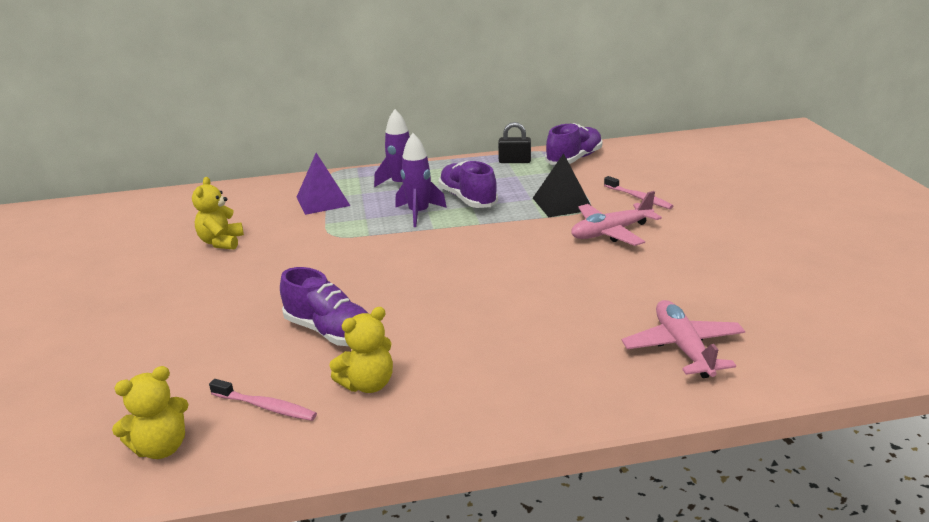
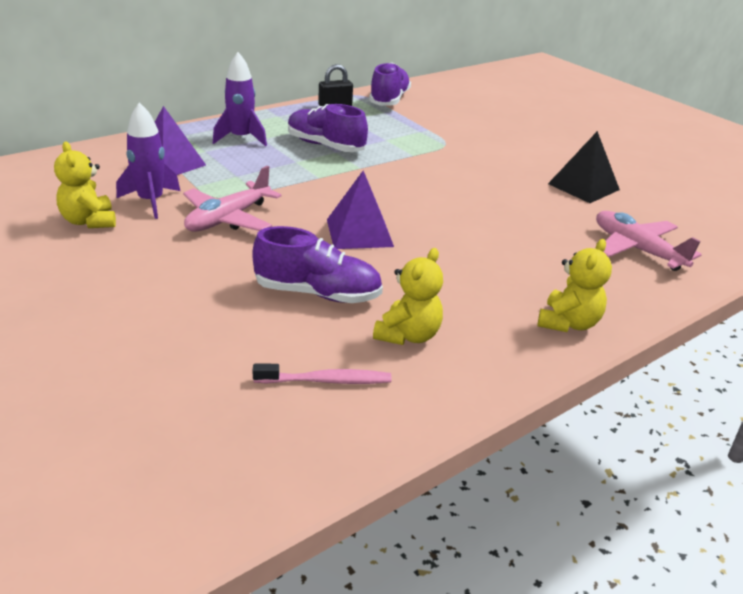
camera: 30 degrees left, 5 degrees up
yellow teddy bear [112,366,189,459] -> yellow teddy bear moved to [537,239,612,332]
purple rocket [395,133,447,227] -> purple rocket moved to [116,102,180,219]
black pyramid [533,153,591,217] -> black pyramid moved to [548,131,620,203]
pink plane [571,191,662,246] -> pink plane moved to [183,165,282,232]
pink toothbrush [604,176,673,209] -> none
none -> purple pyramid [327,171,394,249]

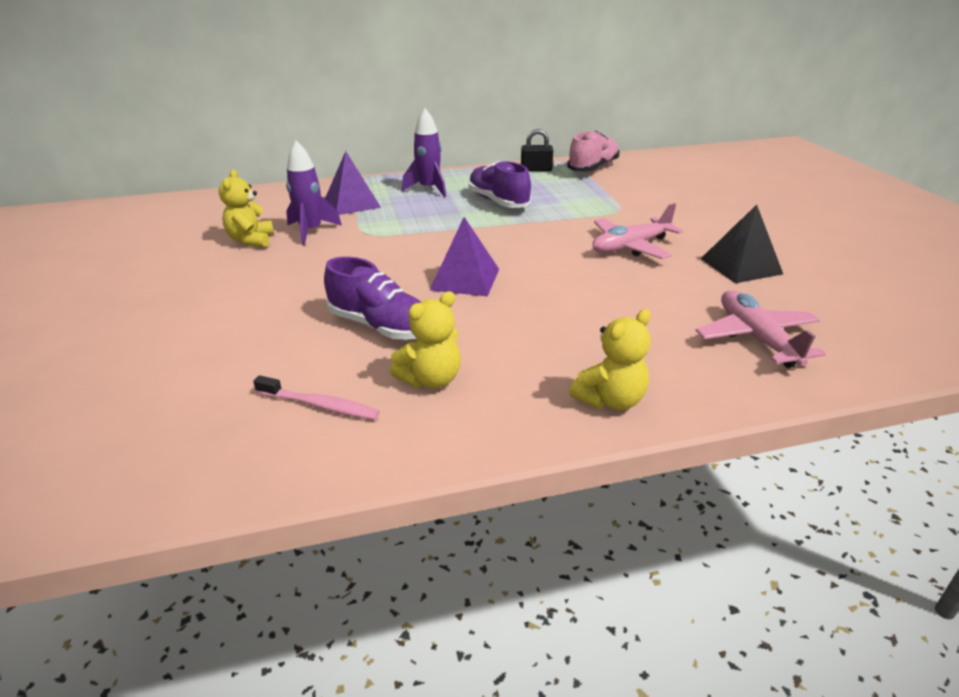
camera: 25 degrees right, 0 degrees up
pink plane [183,165,282,232] -> pink plane moved to [592,203,683,259]
purple shoe [369,62,411,106] -> pink shoe [567,131,620,172]

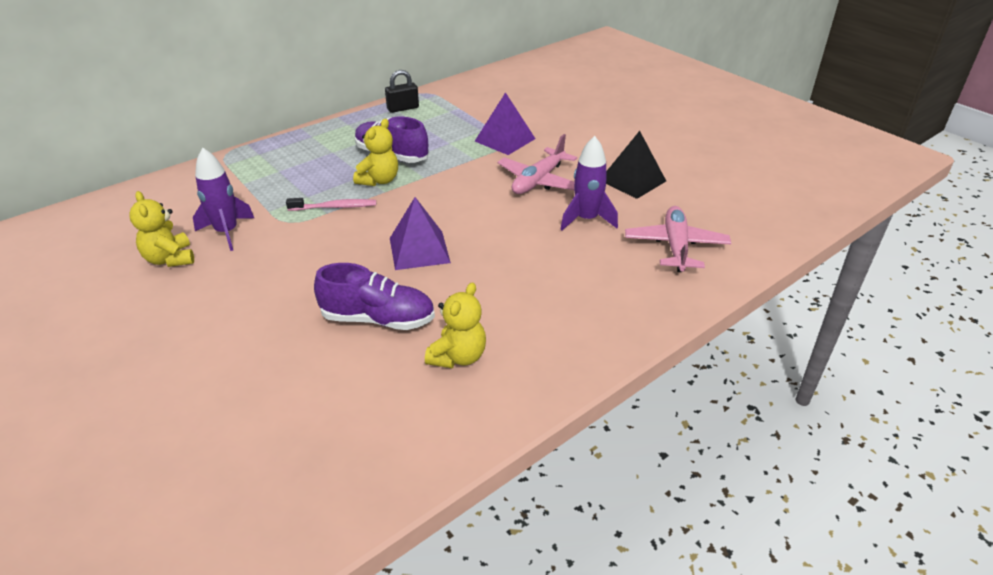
camera: 25 degrees left, 5 degrees up
pink toothbrush [253,375,380,420] -> pink toothbrush moved to [286,198,376,211]
purple pyramid [325,151,381,215] -> purple pyramid moved to [475,92,536,155]
purple rocket [402,108,446,197] -> purple rocket moved to [560,136,618,231]
pink shoe [567,131,620,172] -> none
yellow teddy bear [569,309,651,410] -> yellow teddy bear moved to [353,119,398,186]
pink plane [695,290,826,368] -> pink plane turned 45 degrees clockwise [625,206,731,272]

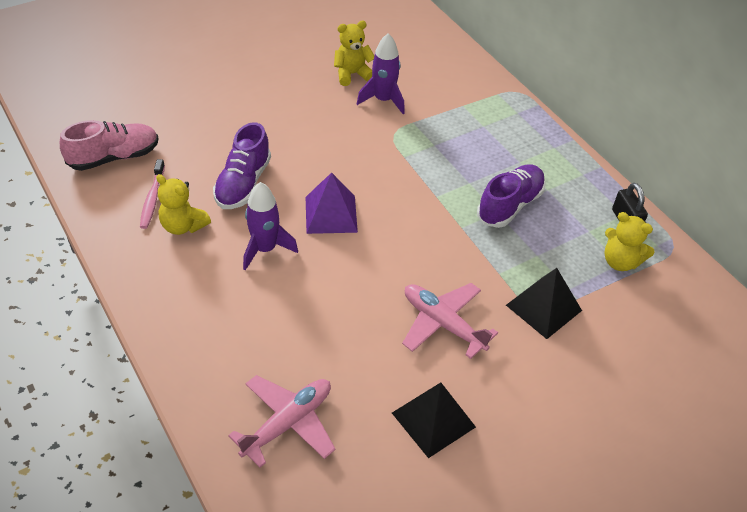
camera: 95 degrees right, 10 degrees up
pink toothbrush [286,198,376,211] -> pink toothbrush moved to [140,159,165,229]
yellow teddy bear [353,119,398,186] -> yellow teddy bear moved to [604,212,655,271]
purple pyramid [475,92,536,155] -> black pyramid [506,268,582,339]
purple rocket [560,136,618,231] -> purple rocket moved to [243,182,298,270]
pink plane [625,206,731,272] -> pink plane turned 60 degrees counterclockwise [228,375,336,468]
none -> pink shoe [60,120,158,171]

